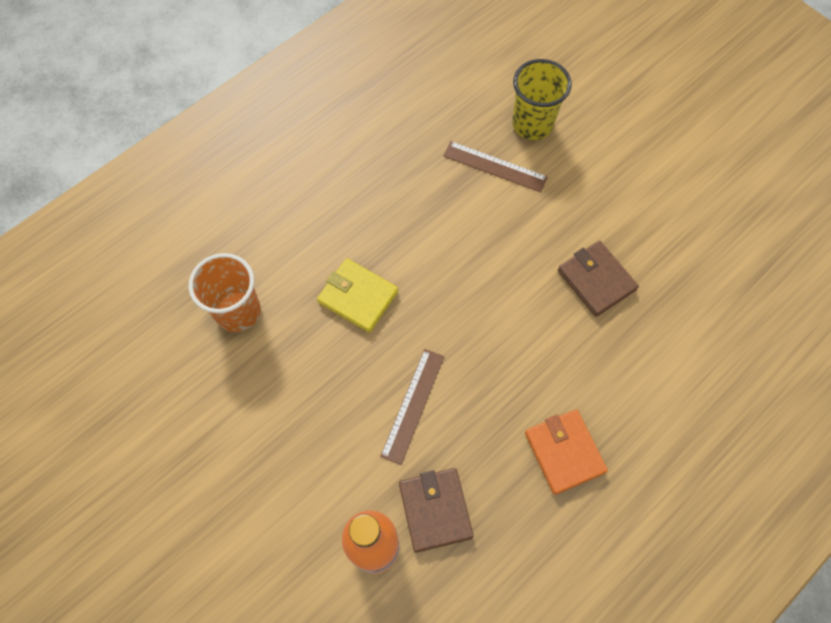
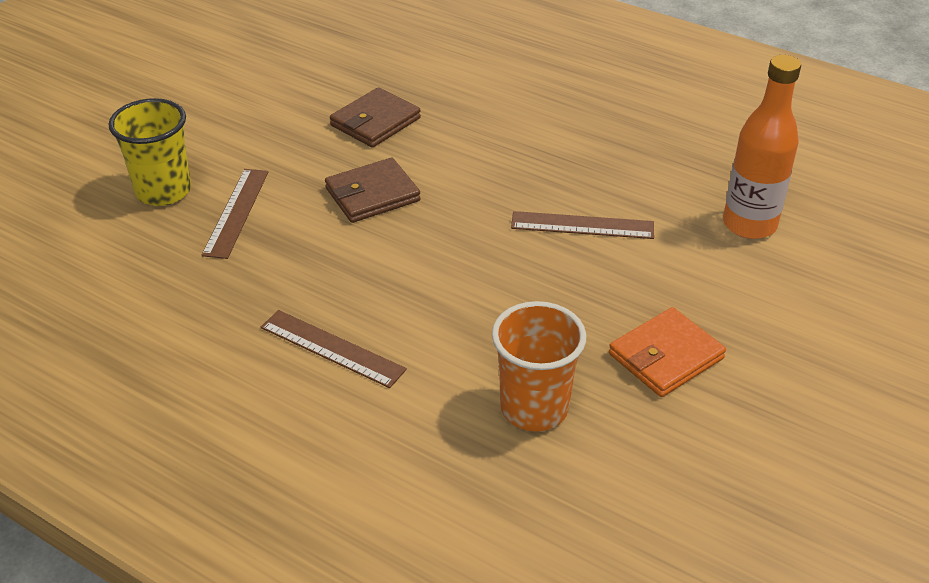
camera: 105 degrees left, 25 degrees down
yellow wallet [317,259,398,333] -> none
brown wallet [399,468,474,553] -> brown wallet moved to [325,158,421,223]
orange wallet [525,409,608,495] -> orange wallet moved to [609,307,726,397]
none -> brown ruler [261,310,407,388]

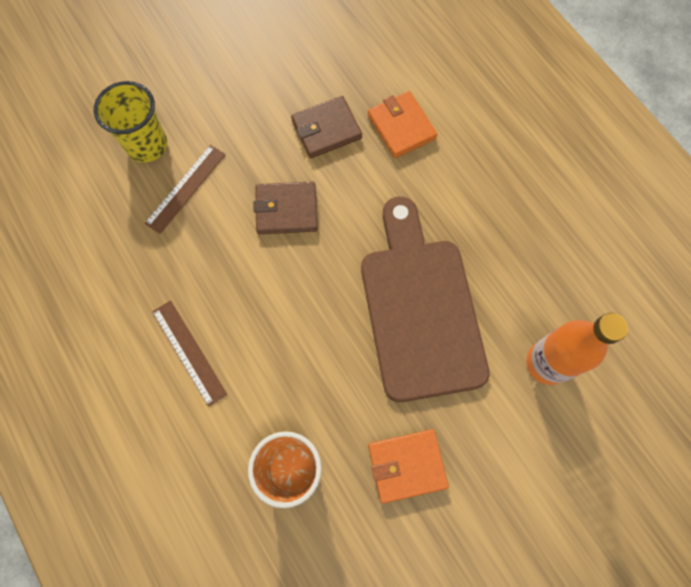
camera: 25 degrees right, 30 degrees up
brown ruler [511,211,654,239] -> brown cutting board [361,197,490,402]
none -> orange wallet [368,91,438,158]

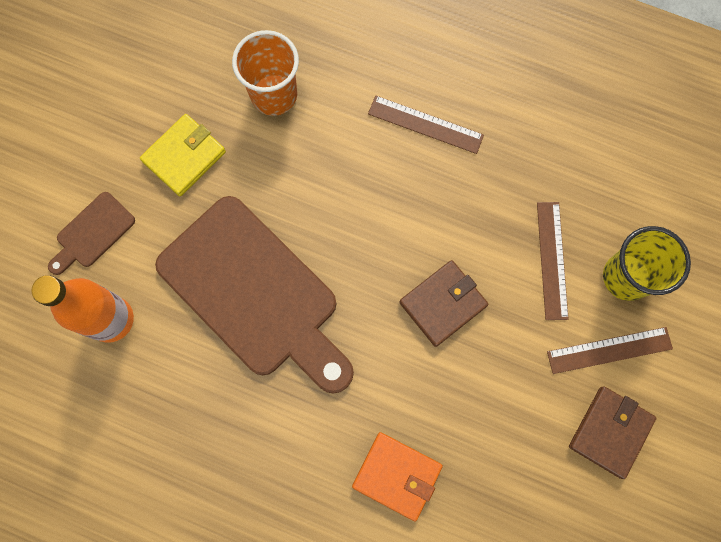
camera: 145 degrees right, 5 degrees up
brown wallet [291,96,362,158] -> brown wallet moved to [569,386,656,479]
orange wallet [368,429,449,504] -> yellow wallet [140,114,226,196]
none -> brown cutting board [48,192,135,275]
none -> brown ruler [547,327,673,374]

